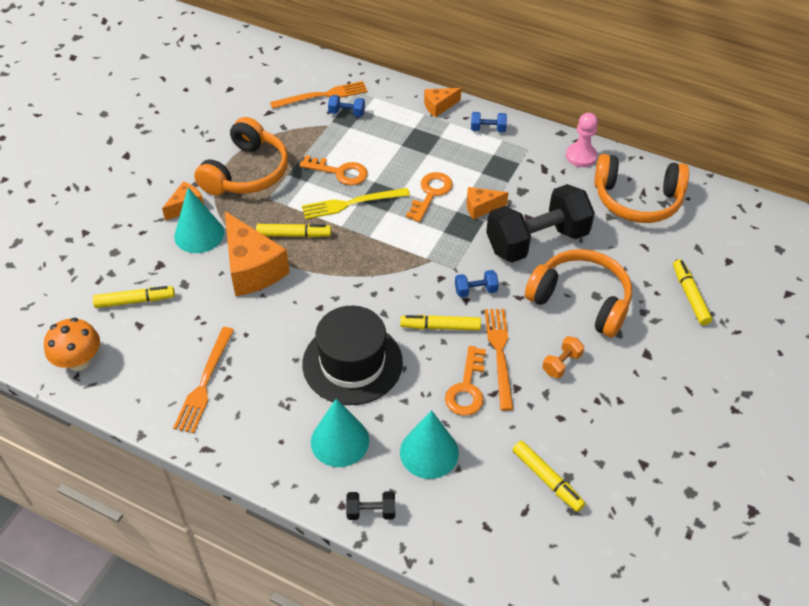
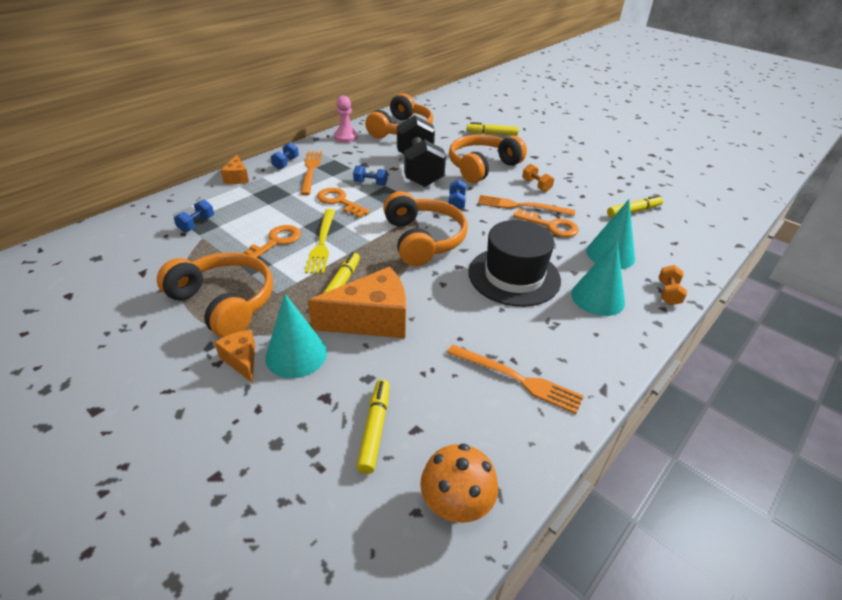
camera: 75 degrees left, 10 degrees down
orange fork [270,81,368,109] -> orange fork moved to [300,151,322,195]
black dumbbell [346,491,395,520] -> orange dumbbell [659,265,687,305]
yellow marker [400,315,481,331] -> none
orange cheese [467,187,509,220] -> blue dumbbell [353,165,388,186]
none -> orange headphones [383,191,468,266]

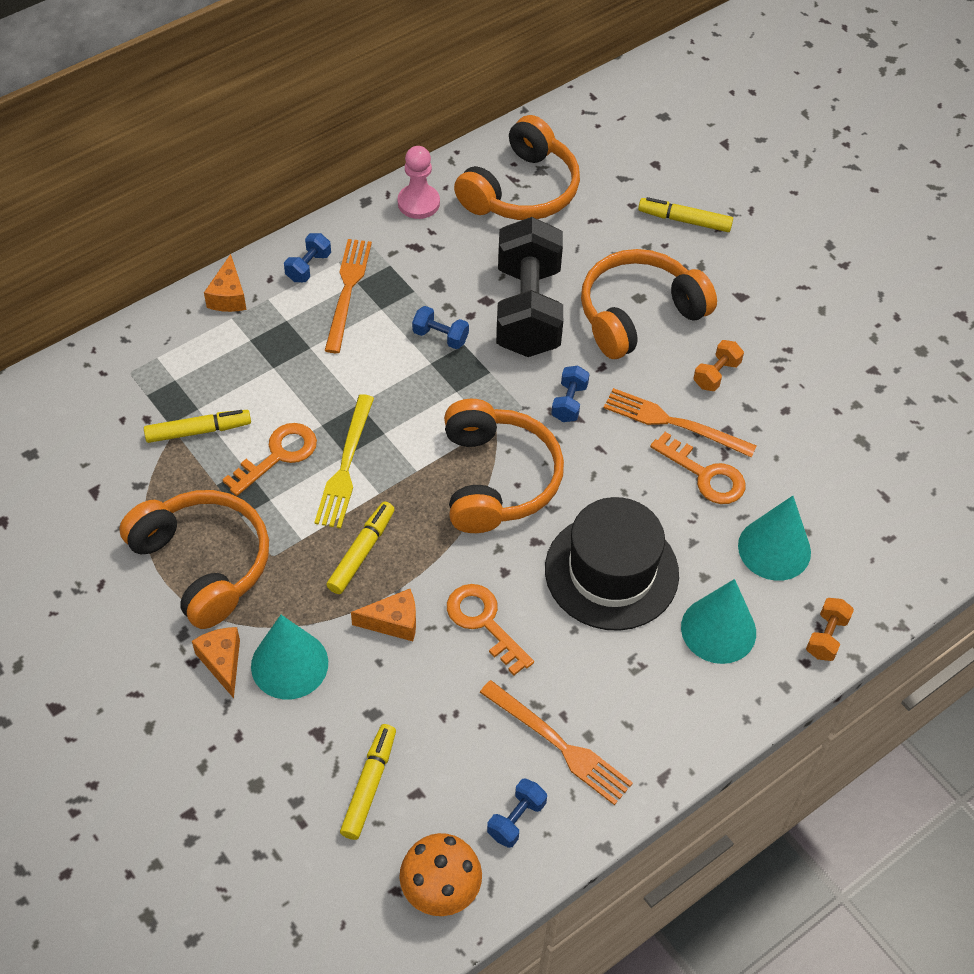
camera: 10 degrees right, 15 degrees up
blue dumbbell [174,200,214,232] -> blue dumbbell moved to [487,778,547,848]
orange cheese [308,267,406,338] -> orange cheese [351,589,416,641], size x0.52
orange key [317,188,370,218] -> orange key moved to [447,584,534,675]
orange dumbbell [522,164,554,192] -> orange dumbbell turned 60 degrees clockwise [693,340,744,391]
yellow marker [607,195,663,218] -> yellow marker moved to [144,410,251,443]

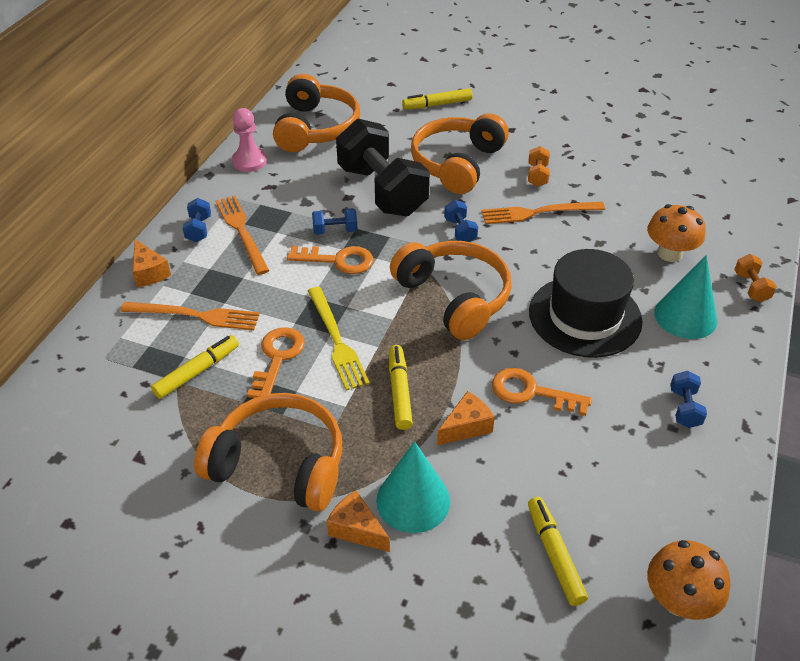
camera: 30 degrees left, 10 degrees down
orange fork [480,680,633,805] -> orange fork moved to [120,302,260,330]
blue dumbbell [487,778,547,848] -> blue dumbbell moved to [670,371,707,428]
orange key [650,432,746,504] -> orange key moved to [287,246,373,274]
turquoise cone [738,496,811,581] -> orange mushroom [647,204,705,262]

